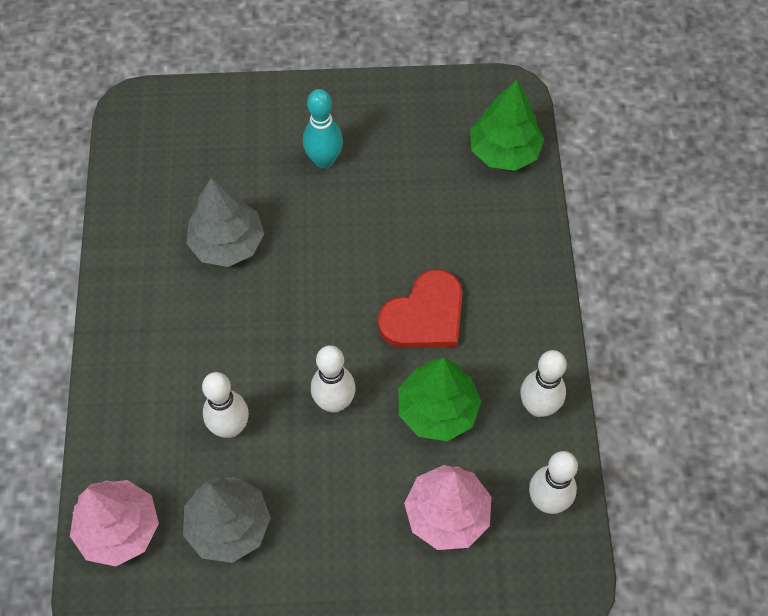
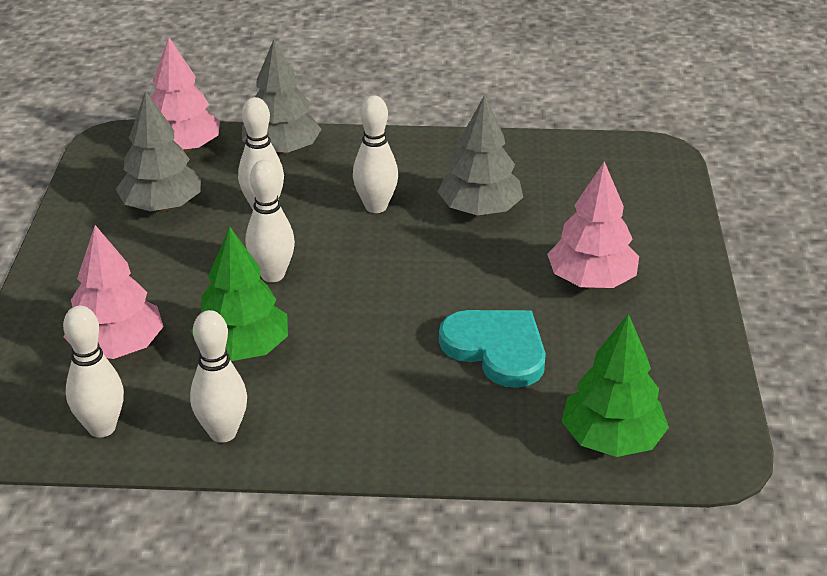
camera: 95 degrees right, 25 degrees down
turquoise bowling pin [303,89,343,169] -> pink tree [547,161,639,288]
red heart [378,269,463,348] -> none
none -> grey tree [242,39,322,155]
none -> white bowling pin [353,96,398,213]
none -> turquoise heart [439,310,546,388]

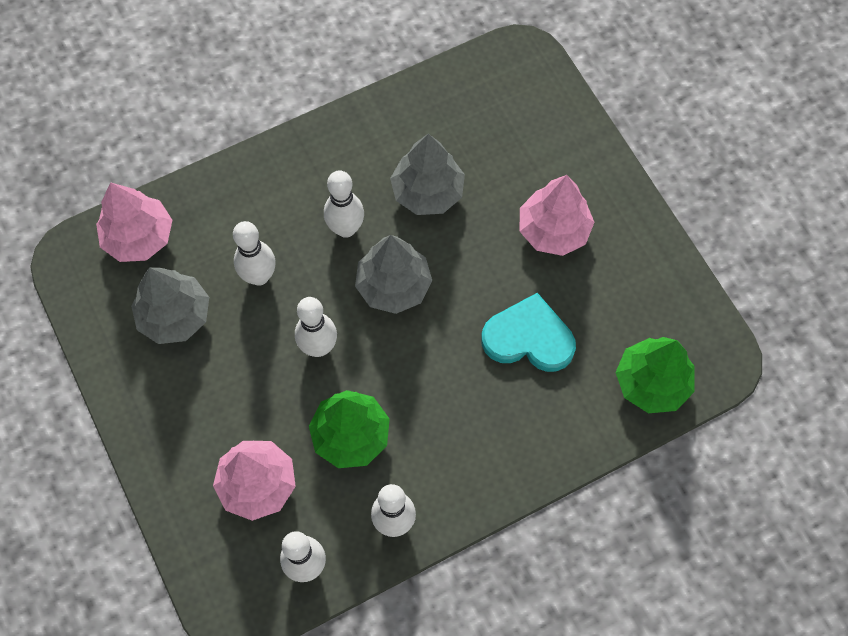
camera: 30 degrees left, 30 degrees up
grey tree [242,39,322,155] -> grey tree moved to [355,235,432,314]

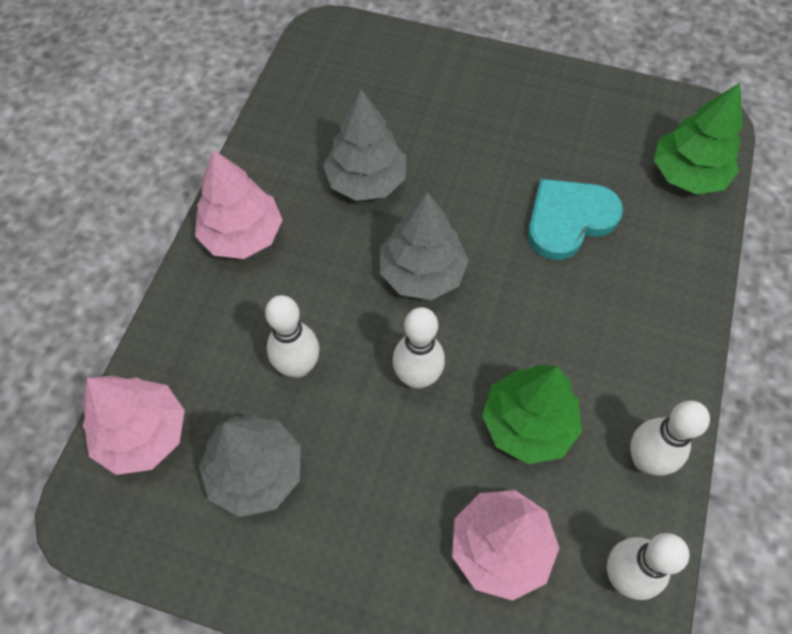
camera: 45 degrees left, 5 degrees down
white bowling pin [324,170,364,238] -> none
pink tree [520,175,595,256] -> pink tree moved to [195,150,282,259]

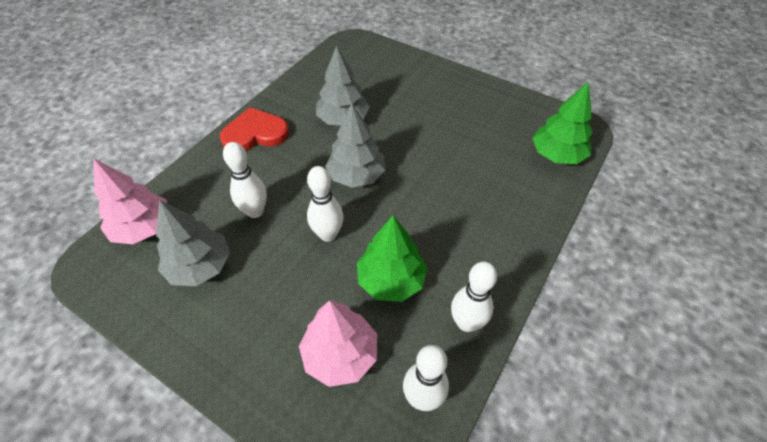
camera: 15 degrees right, 10 degrees down
pink tree [195,150,282,259] -> red heart [220,107,289,151]
turquoise heart [528,179,623,260] -> none

